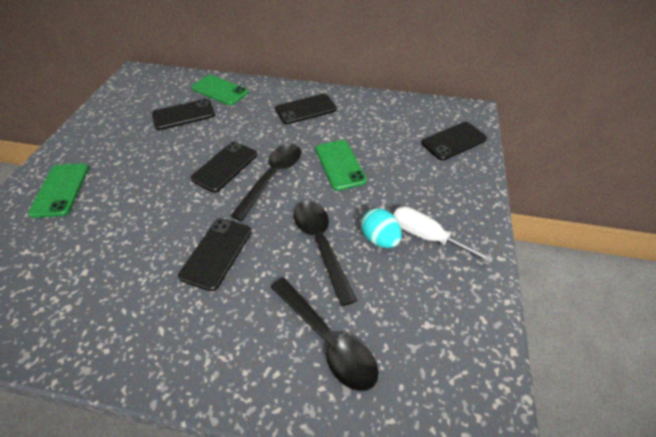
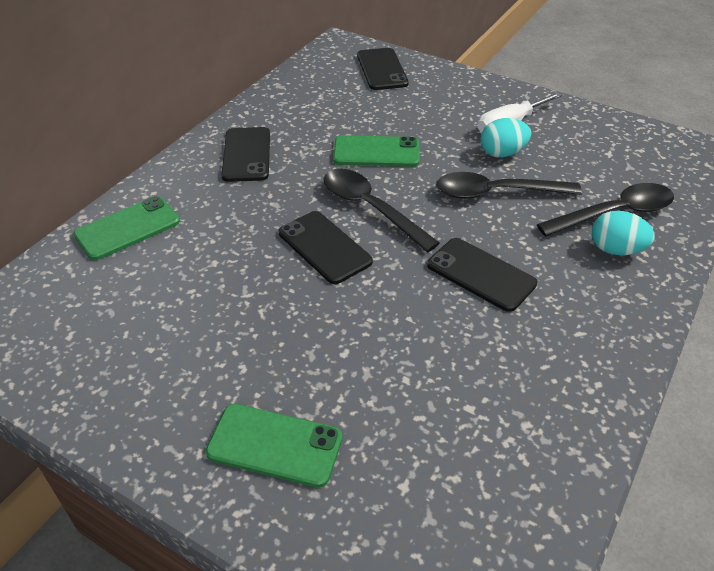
camera: 70 degrees left, 5 degrees down
black phone [152,99,215,130] -> none
none -> turquoise egg [592,211,655,255]

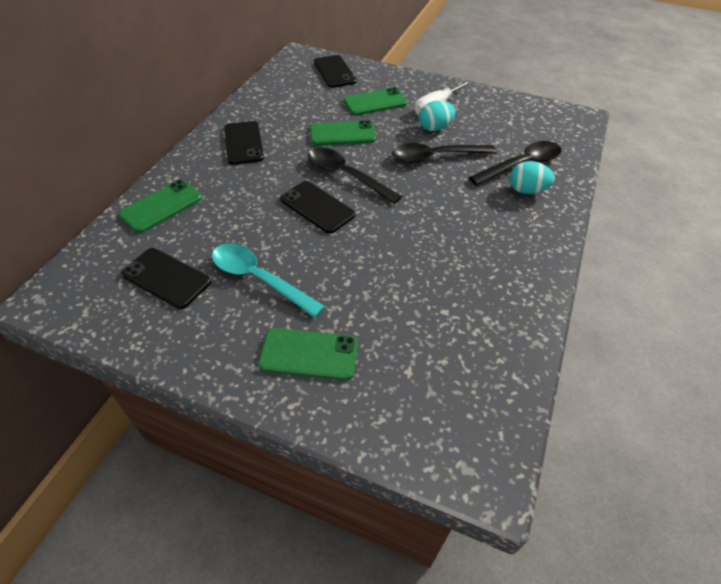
camera: 10 degrees left, 5 degrees up
black phone [427,238,537,312] -> black phone moved to [121,248,211,309]
none -> turquoise spoon [212,243,325,318]
none -> green phone [343,87,408,115]

